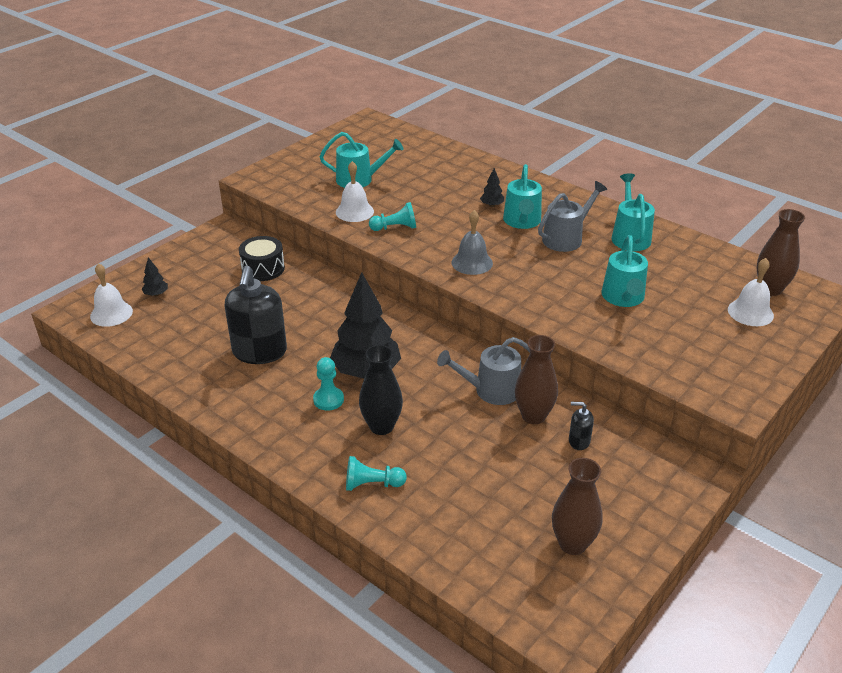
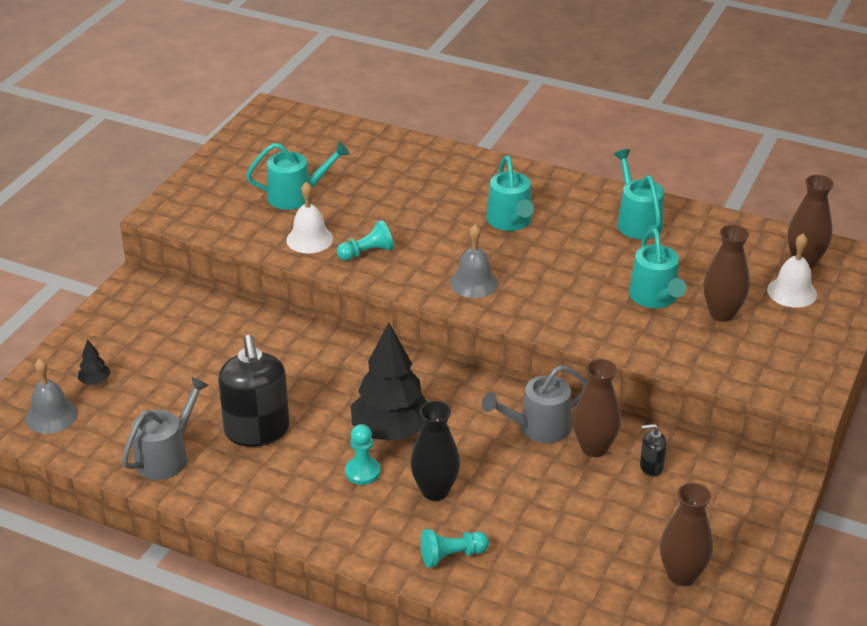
camera: 15 degrees left, 0 degrees up
white bell [90,263,133,327] -> grey bell [26,358,78,434]
black drum [239,236,285,281] -> none
black tree [480,168,504,207] -> none
grey watering can [538,181,607,252] -> grey watering can moved to [122,377,209,480]
none -> brown vase [704,225,750,322]

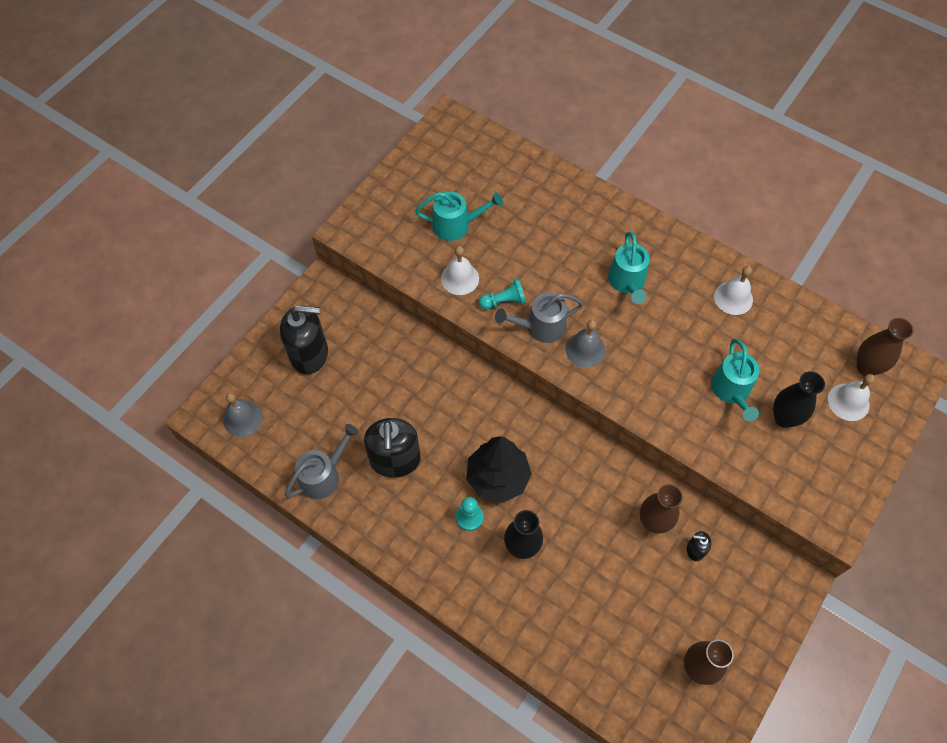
camera: 10 degrees right, 25 degrees up
black tree [78,339,111,385] -> none
turquoise pawn [421,529,489,568] -> none
grey watering can [482,365,587,443] -> grey watering can moved to [495,292,584,343]
turquoise watering can [614,149,664,239] -> white bell [714,266,753,315]
brown vase [704,225,750,322] -> black vase [773,371,825,428]
none -> black soap dispenser [280,305,328,374]

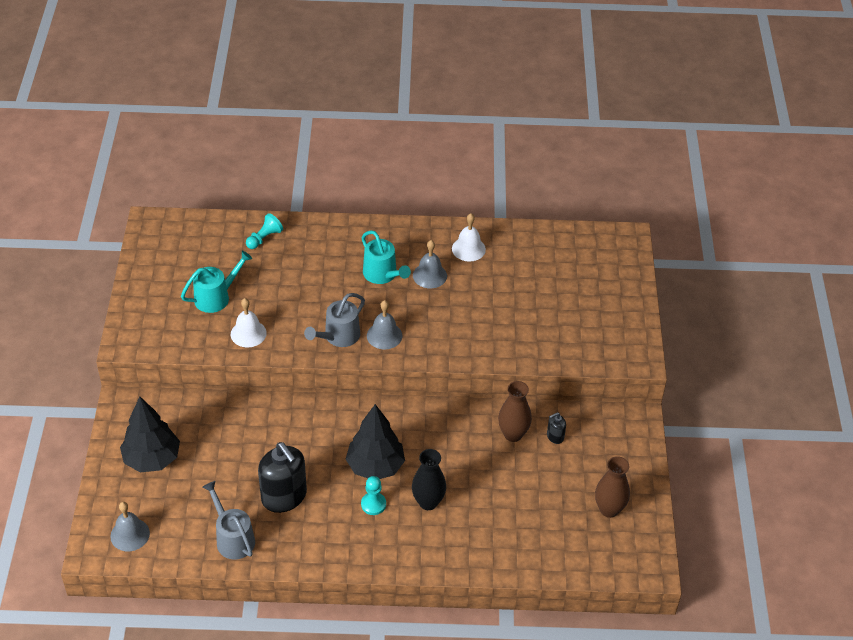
camera: 35 degrees left, 15 degrees down
black soap dispenser [280,305,328,374] -> black tree [120,397,180,472]
grey watering can [285,424,359,499] -> grey watering can turned 45 degrees counterclockwise [203,481,255,559]
turquoise pawn [479,278,526,310] -> turquoise pawn moved to [246,213,283,249]
turquoise watering can [711,339,759,421] -> none
black vase [773,371,825,428] -> none
white bell [828,374,875,421] -> none
brown vase [857,318,913,376] -> none
none -> grey bell [413,240,447,288]

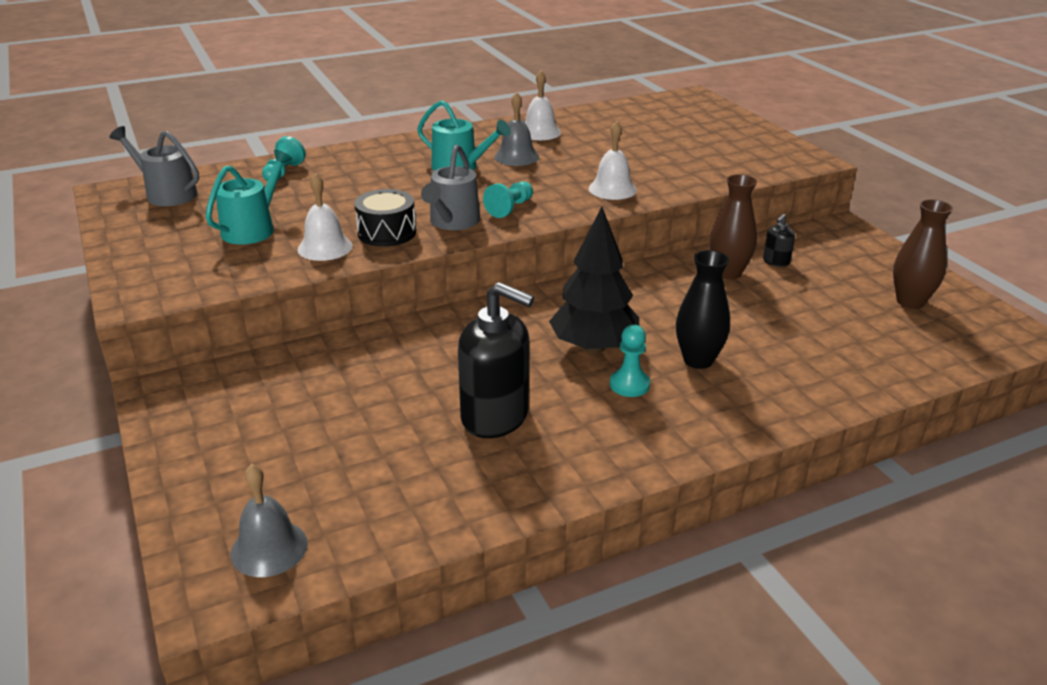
camera: 25 degrees left, 15 degrees down
black tree [120,397,180,472] -> none
grey watering can [203,481,255,559] -> grey watering can moved to [109,126,199,206]
grey bell [367,300,402,349] -> turquoise pawn [483,181,533,218]
none -> black drum [354,189,416,247]
none -> white bell [589,121,637,200]

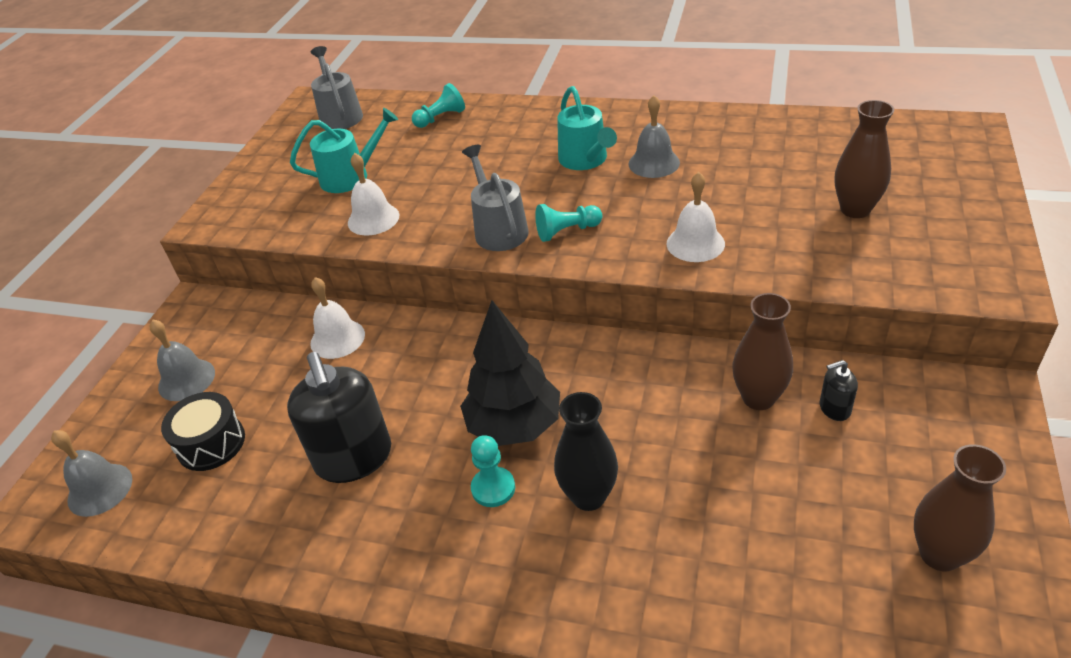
camera: 45 degrees right, 10 degrees up
black drum [354,189,416,247] -> black drum moved to [161,392,245,471]
grey watering can [421,144,480,230] -> grey watering can turned 105 degrees clockwise [462,145,529,251]
white bell [525,71,561,140] -> white bell moved to [310,277,365,359]
none -> grey bell [150,319,215,401]
none -> brown vase [835,100,894,218]

